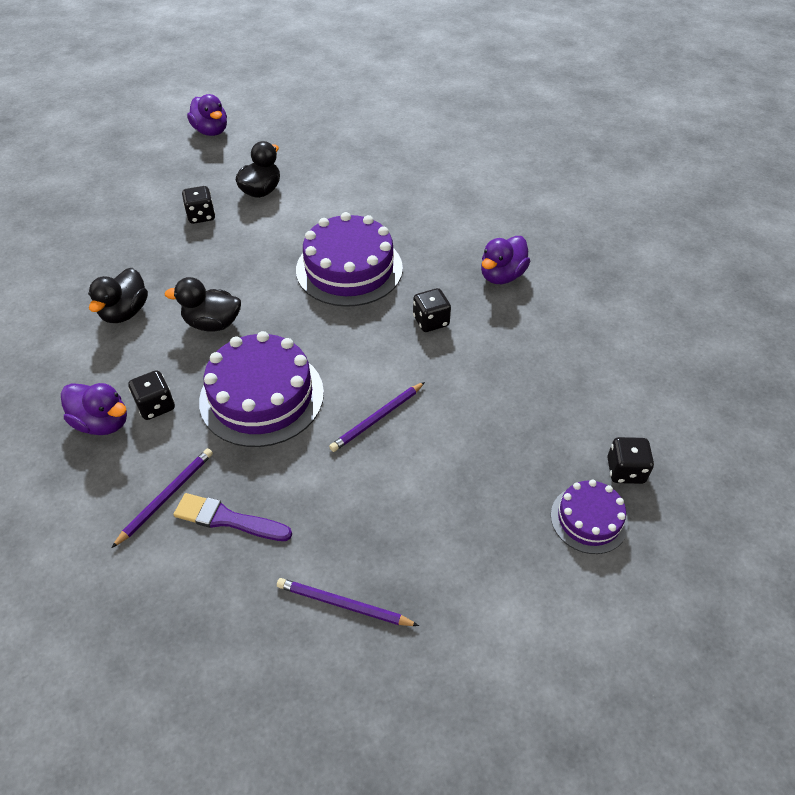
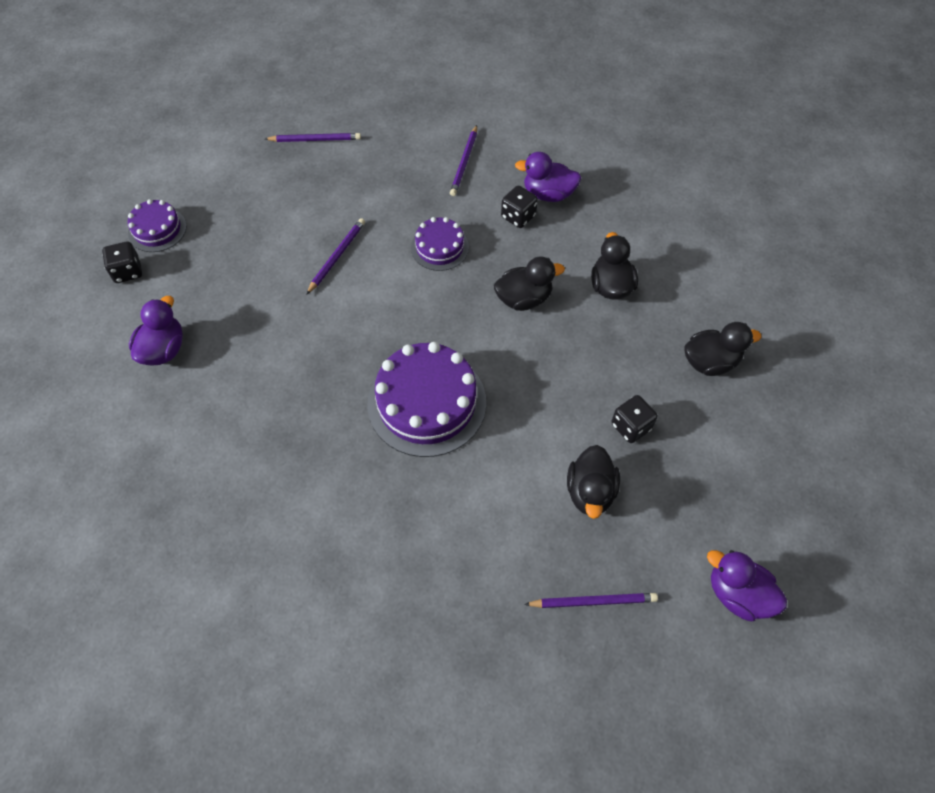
camera: 160 degrees right, 10 degrees up
purple brush [174,493,292,541] -> none
purple cake [199,331,324,447] -> purple cake [411,217,469,271], size x0.55
black dice [413,288,451,332] -> none
purple duck [481,236,530,284] -> purple duck moved to [129,296,183,366]
none -> purple pencil [524,593,658,608]
none -> black duck [684,322,761,376]

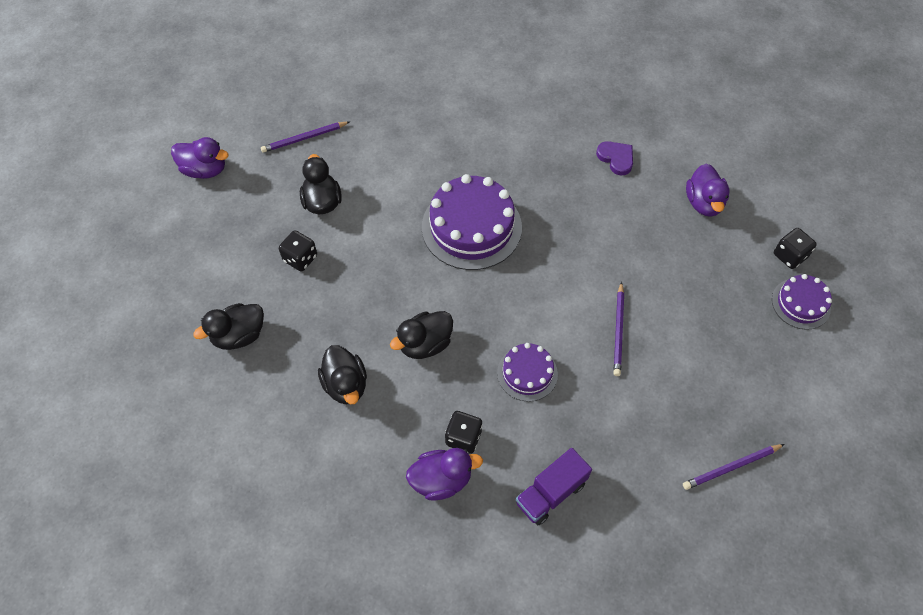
camera: 160 degrees right, 0 degrees up
purple pencil [450,125,477,196] -> purple truck [516,448,592,525]
none -> purple heart [596,141,633,175]

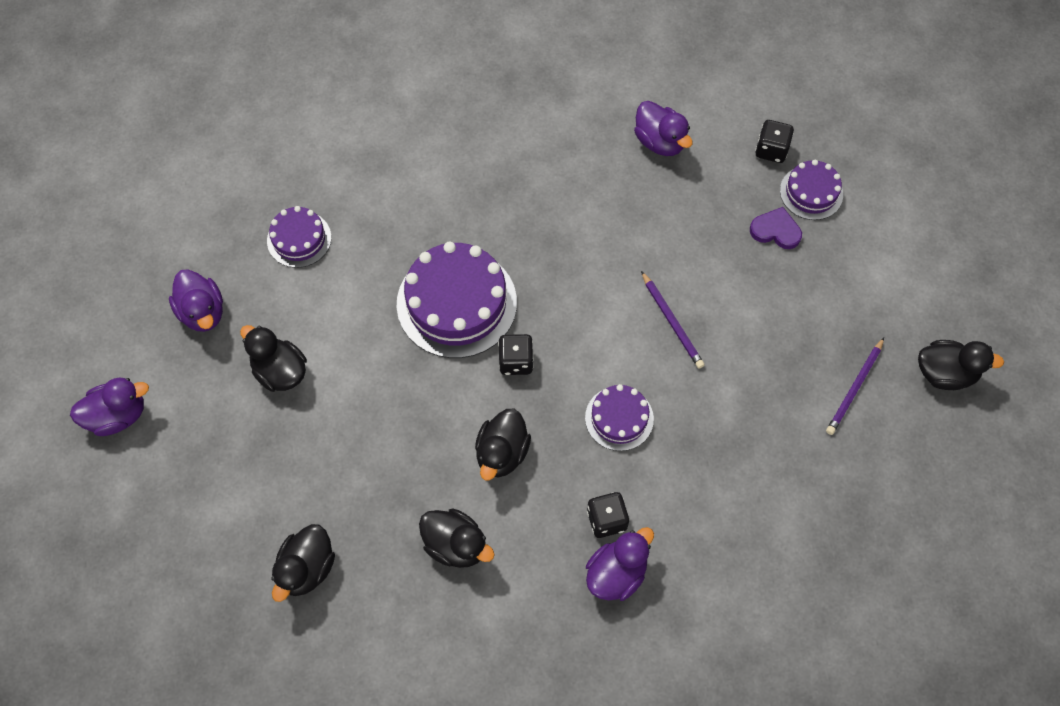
camera: 35 degrees left, 5 degrees up
purple pencil [261,122,349,153] -> purple duck [169,269,223,332]
black dice [279,230,317,271] -> black dice moved to [498,334,534,375]
purple truck [516,448,592,525] -> none
purple heart [596,141,633,175] -> purple heart moved to [750,207,802,249]
none -> purple cake [267,206,331,268]
none -> black duck [918,340,1004,390]

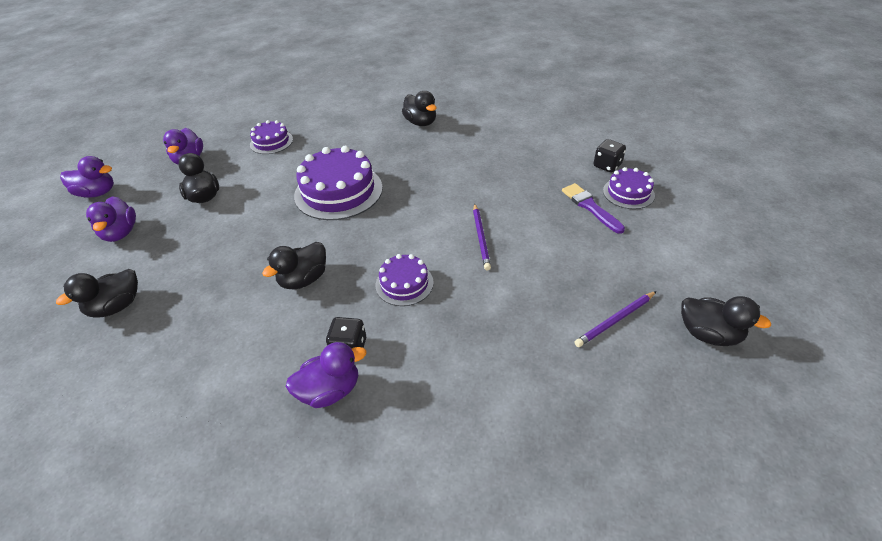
camera: 25 degrees right, 20 degrees down
black duck [419,509,495,568] -> black duck moved to [402,91,437,126]
black dice [498,334,534,375] -> none
purple duck [634,101,693,156] -> purple duck moved to [86,196,136,242]
purple heart [750,207,802,249] -> purple brush [562,183,625,234]

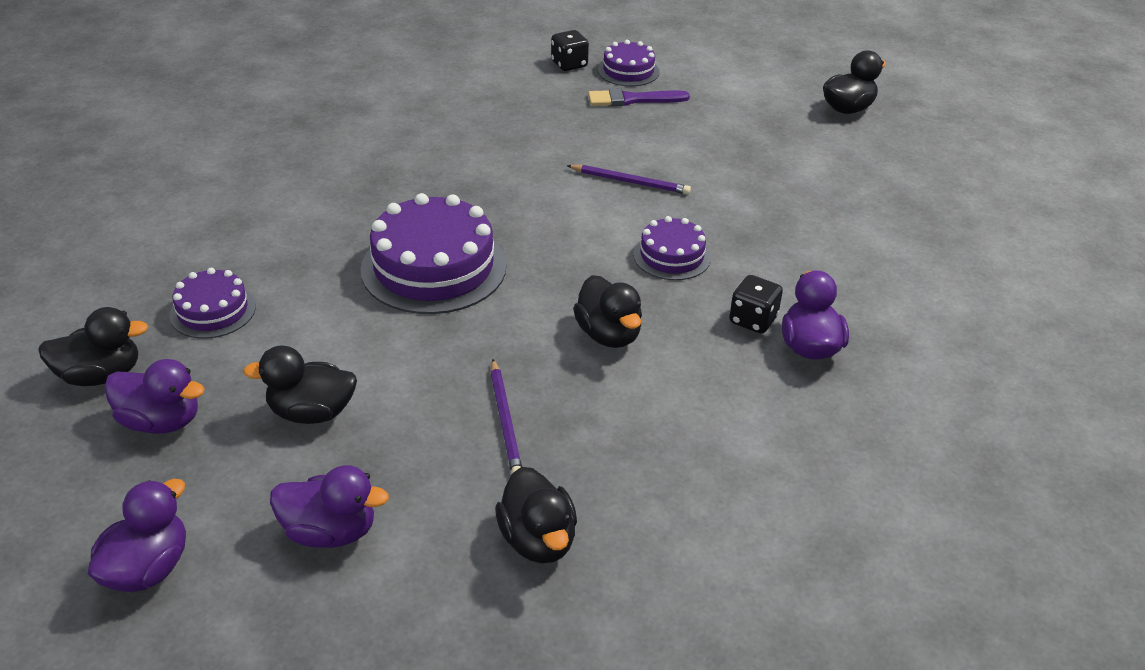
camera: 70 degrees left, 5 degrees down
black duck [402,91,437,126] -> black duck moved to [38,307,148,386]
purple pencil [574,291,656,347] -> purple pencil moved to [491,359,522,474]

